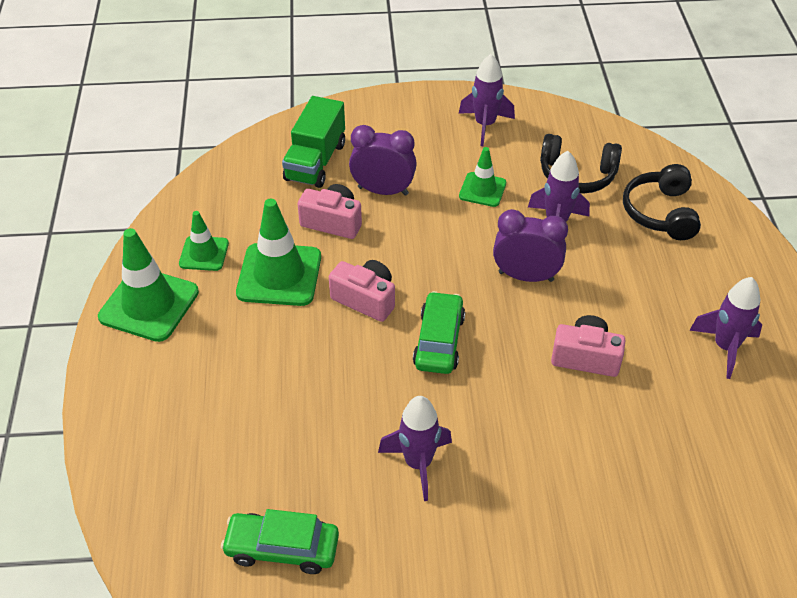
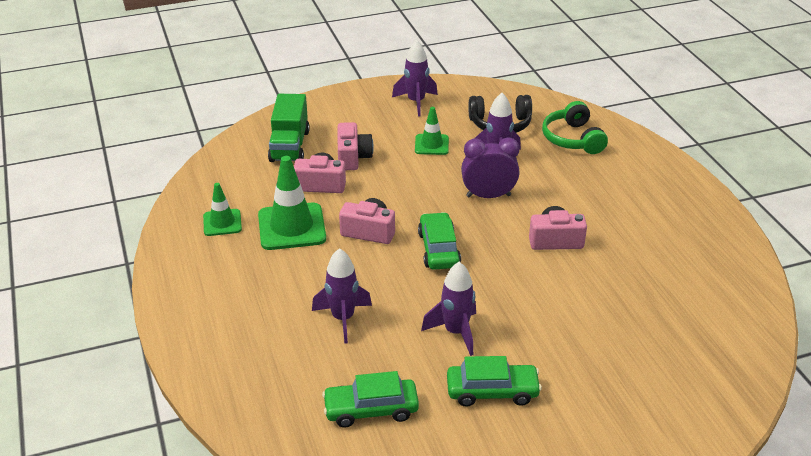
camera: 15 degrees left, 10 degrees down
green traffic cone [98,228,199,342] -> none
purple clock [349,125,417,196] -> pink camera [338,122,374,170]
black headphones [623,164,701,240] -> green headphones [542,101,608,154]
purple rocket [689,277,762,379] -> purple rocket moved to [312,248,372,344]
none -> green car [447,356,542,407]

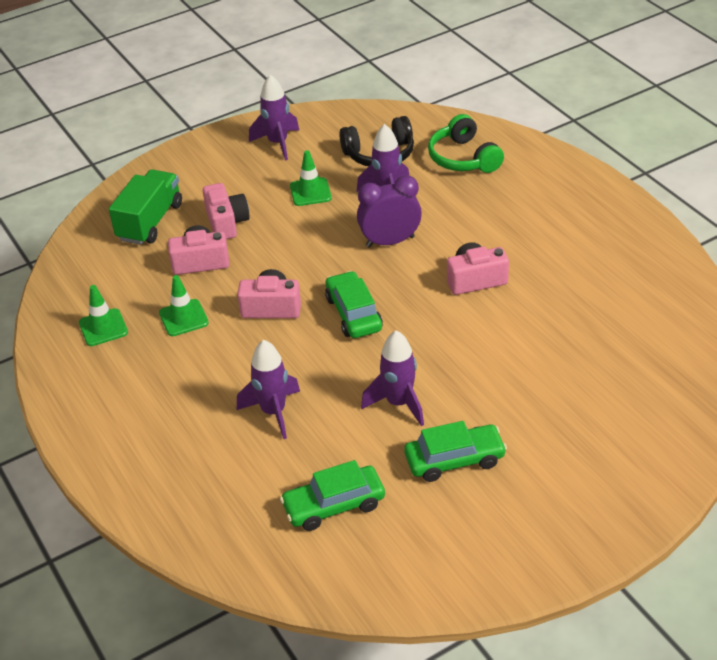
camera: 10 degrees left, 5 degrees up
green traffic cone [258,156,326,250] -> green traffic cone [159,275,209,336], size x0.58
green truck [268,94,310,162] -> green truck turned 150 degrees counterclockwise [109,169,182,245]

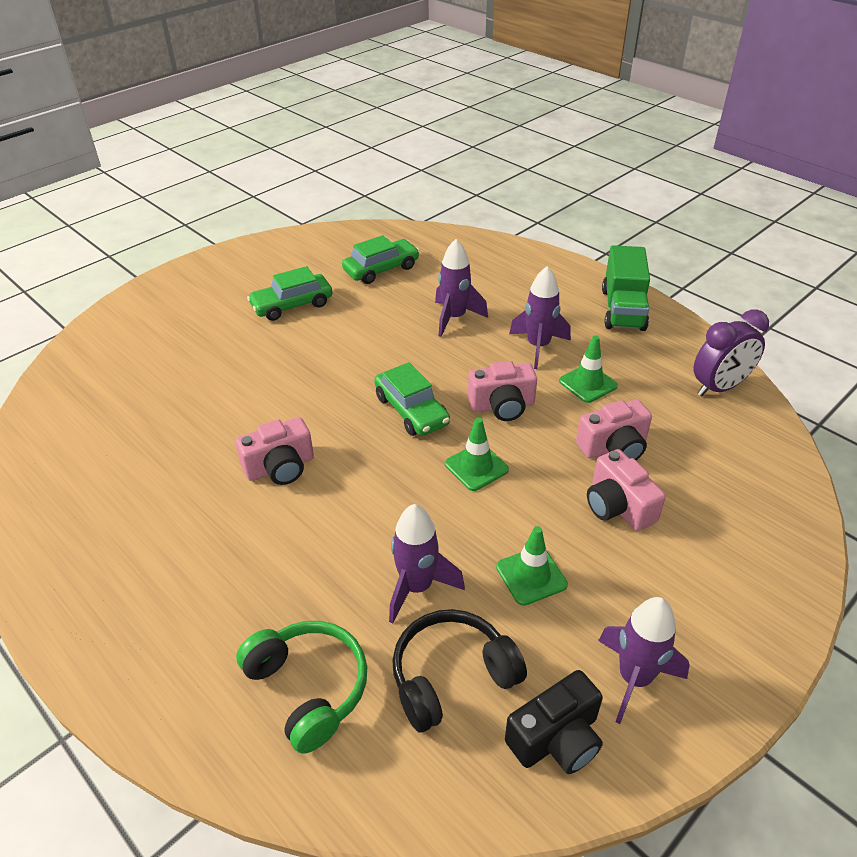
camera: 165 degrees right, 0 degrees up
green traffic cone [79,285,128,346] -> green traffic cone moved to [445,418,509,491]
green truck [109,169,182,245] -> green truck moved to [602,245,650,331]
purple clock [357,175,422,248] -> purple clock moved to [694,309,769,396]
purple rocket [361,330,424,426] -> purple rocket moved to [509,266,571,369]
none -> black camera [505,670,603,774]

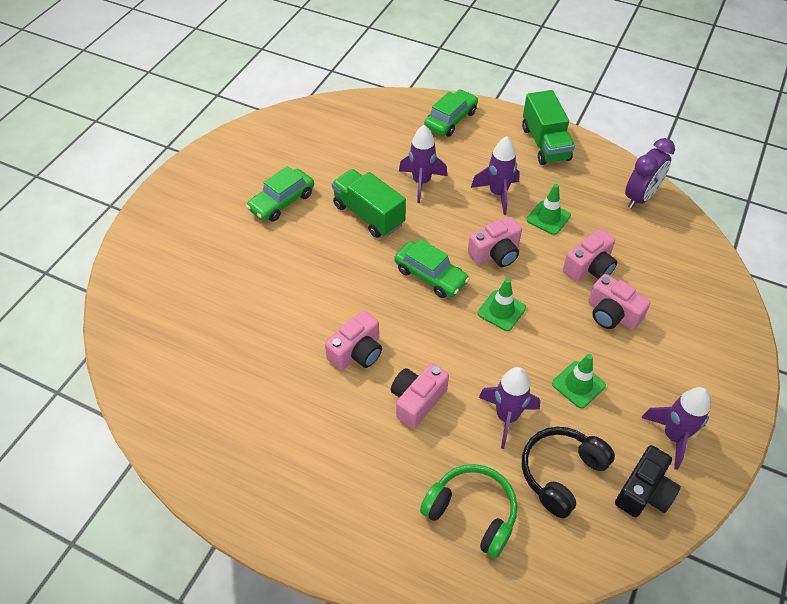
camera: 20 degrees left, 10 degrees up
green car [342,235,420,284] -> green car moved to [424,89,478,136]
none -> green truck [332,169,406,238]
none -> pink camera [391,363,449,429]

